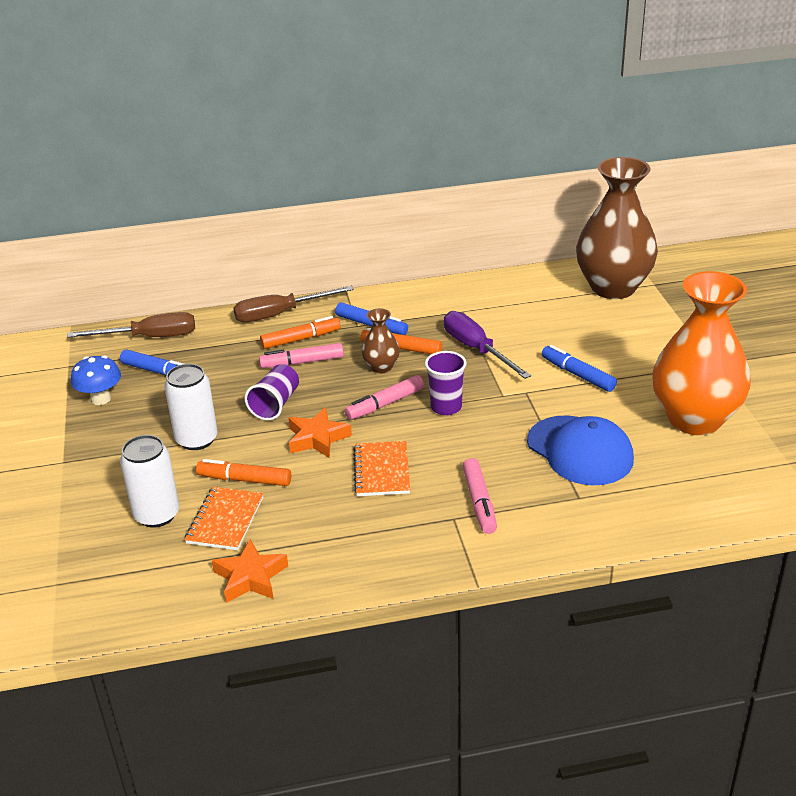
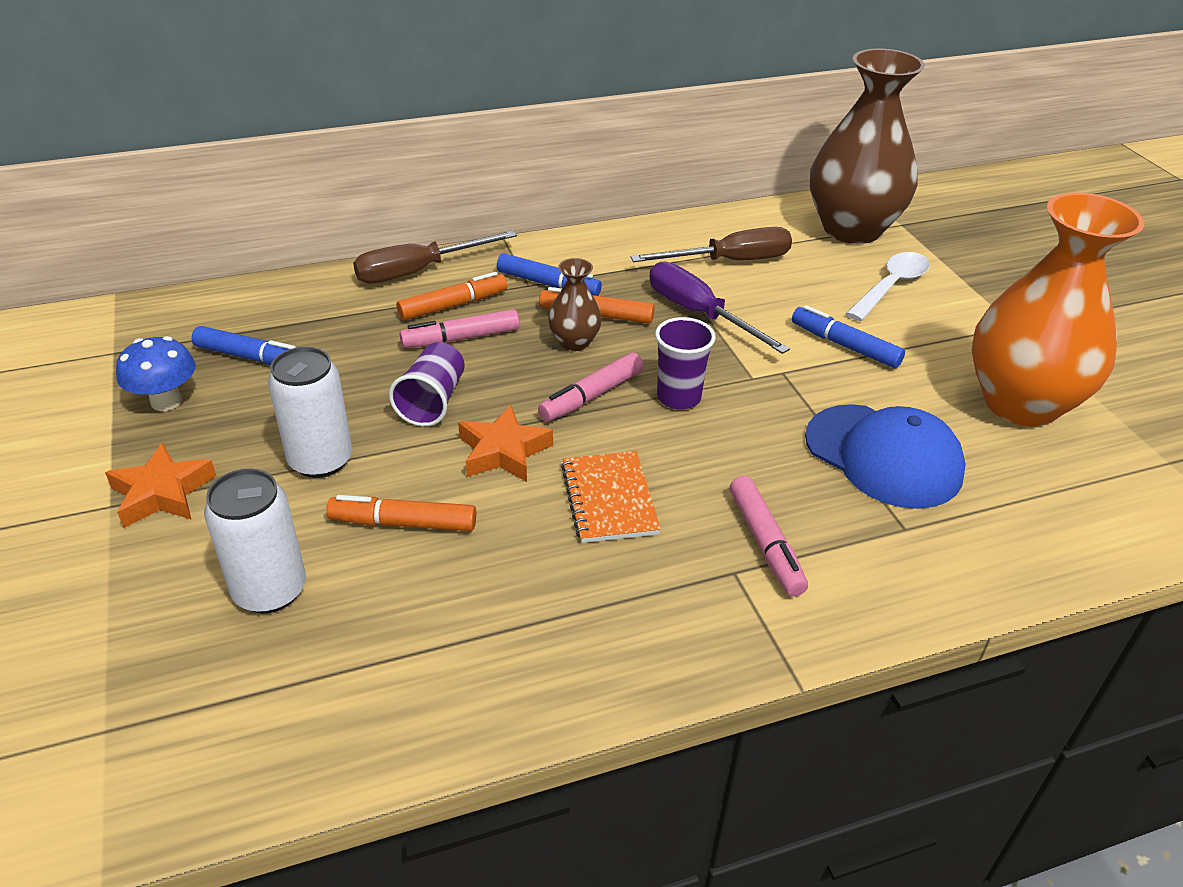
camera: 10 degrees left, 5 degrees up
brown screwdriver [67,312,195,338] -> brown screwdriver moved to [630,227,792,262]
orange notebook [184,487,264,550] -> none
orange star [212,539,288,603] -> orange star moved to [105,443,216,528]
none -> white spoon [846,252,930,321]

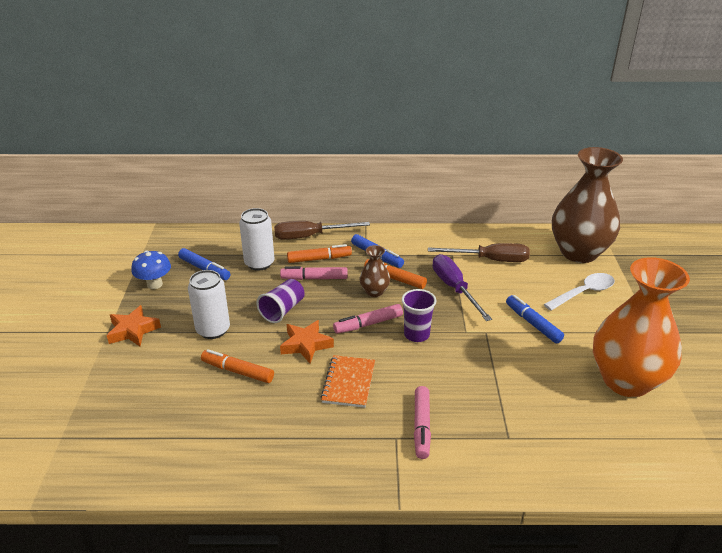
camera: 20 degrees right, 5 degrees down
white can [204,469,306,613] -> white can moved to [239,208,275,271]
blue cap [805,404,966,509] -> none

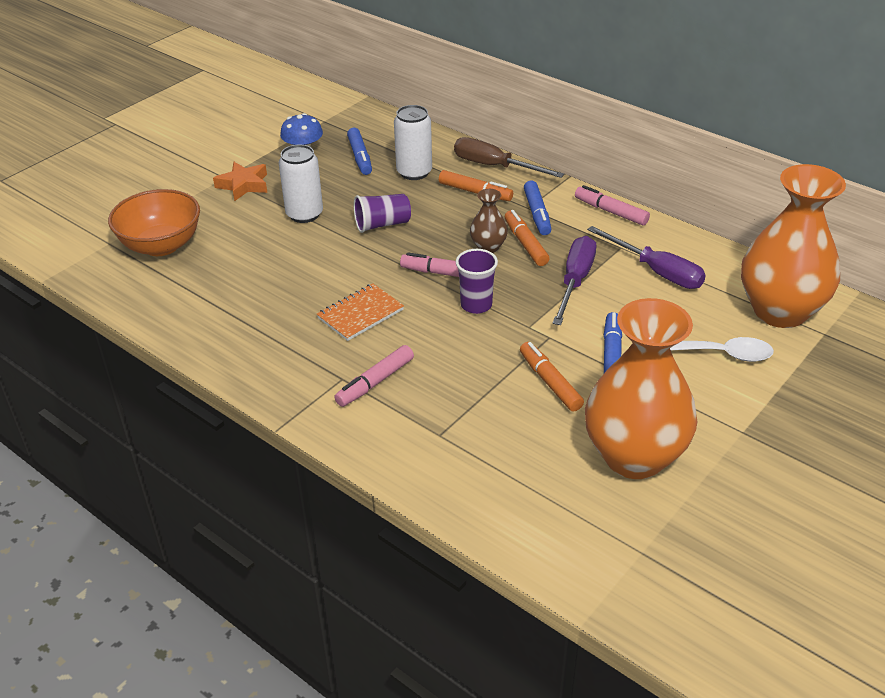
camera: 40 degrees right, 5 degrees up
orange marker [201,349,274,383] -> orange marker moved to [520,342,584,412]
pink marker [280,266,347,280] -> pink marker moved to [575,185,650,226]
orange star [280,320,334,363] -> none
brown screwdriver [428,243,530,262] -> purple screwdriver [587,226,706,289]
brown vase [552,147,623,263] -> orange vase [741,164,846,328]
none -> orange bowl [108,189,200,256]

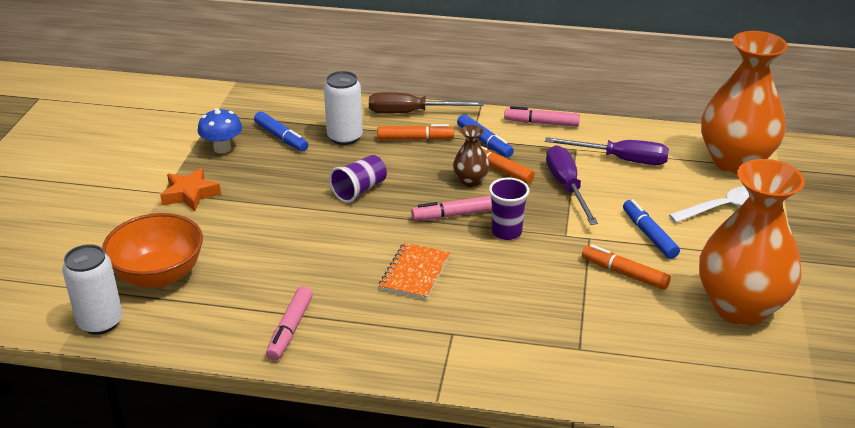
camera: 30 degrees left, 5 degrees down
white can [279,145,323,223] -> white can moved to [62,244,123,335]
pink marker [334,345,414,407] -> pink marker moved to [266,286,313,361]

